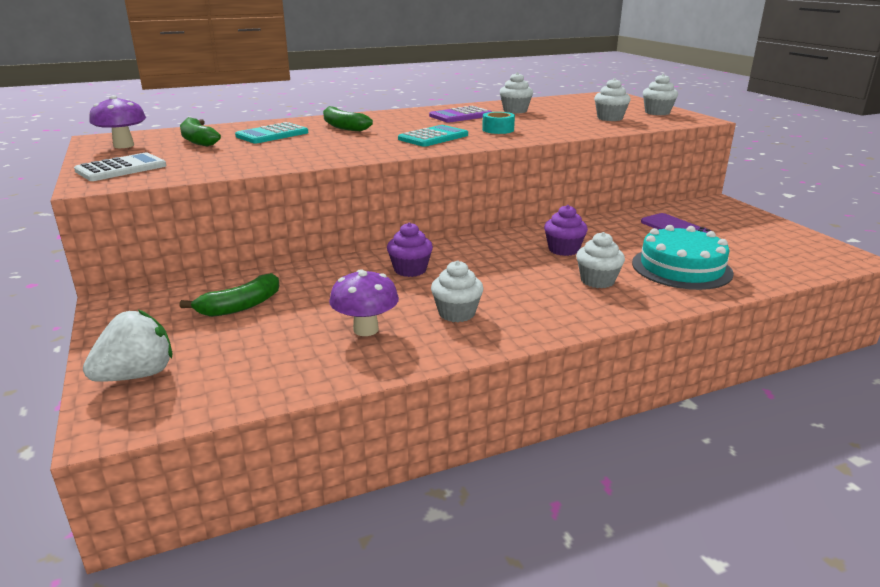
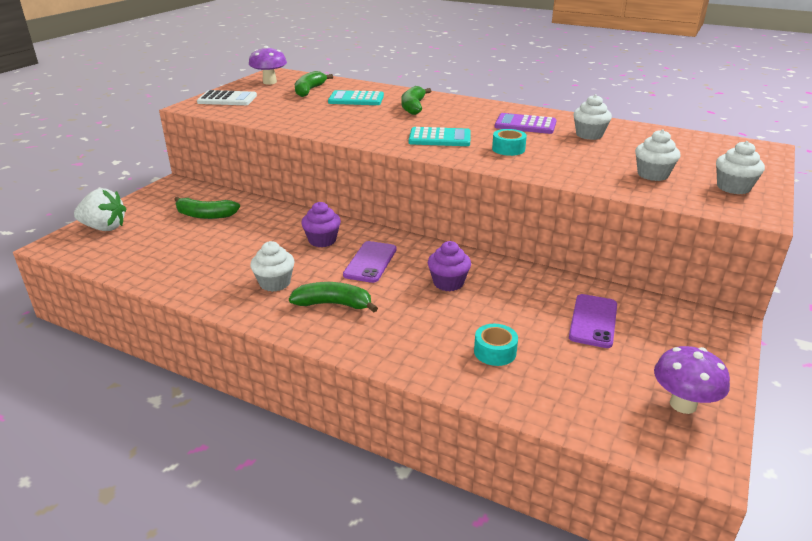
camera: 50 degrees right, 5 degrees up
purple mushroom [329,269,399,336] -> purple mushroom moved to [654,346,730,414]
white cupcake [576,232,625,288] -> none
turquoise cake [632,225,734,290] -> turquoise tape [474,324,518,366]
none -> green banana [289,282,378,313]
none -> purple phone [343,241,397,283]

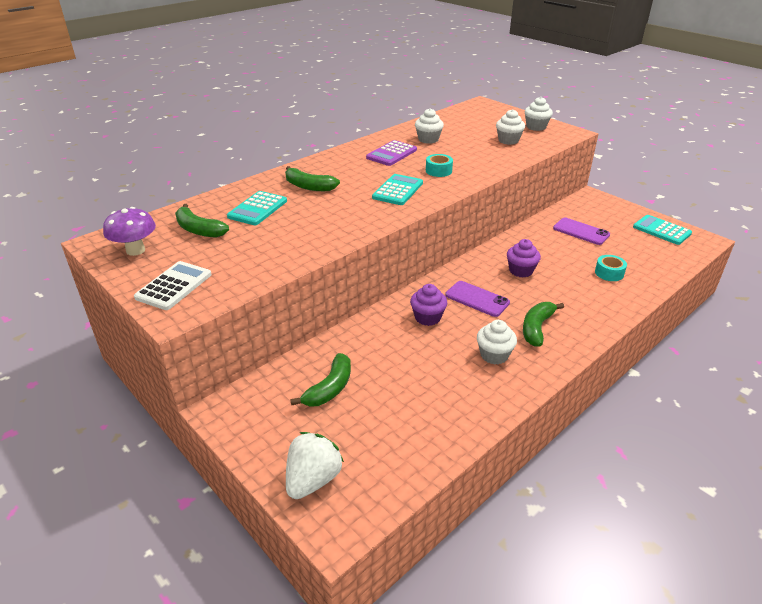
camera: 70 degrees left, 5 degrees up
purple mushroom [654,346,730,414] -> turquoise calculator [633,215,692,245]

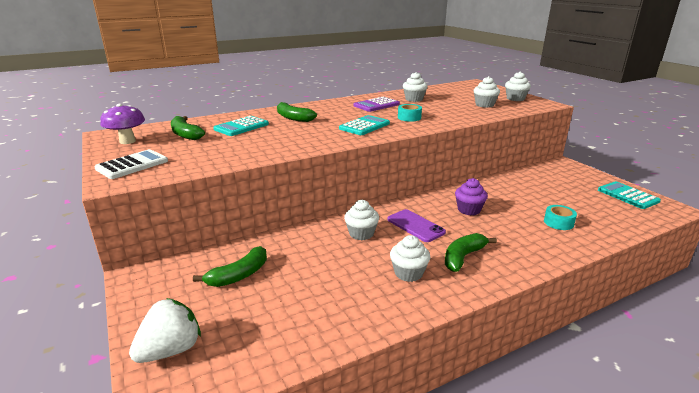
camera: 15 degrees right, 10 degrees down
purple cupcake [410,284,447,326] -> white cupcake [344,200,379,240]
purple phone [553,218,610,245] -> none

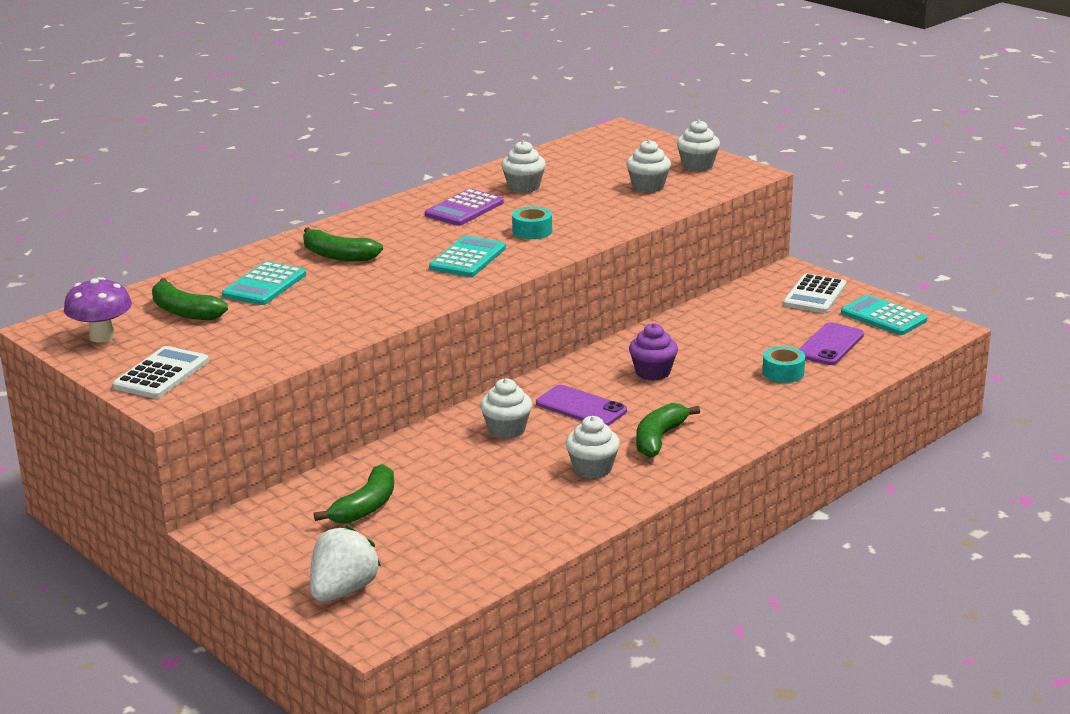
camera: 15 degrees left, 0 degrees up
none -> white calculator [783,274,846,313]
none -> purple phone [799,322,864,365]

